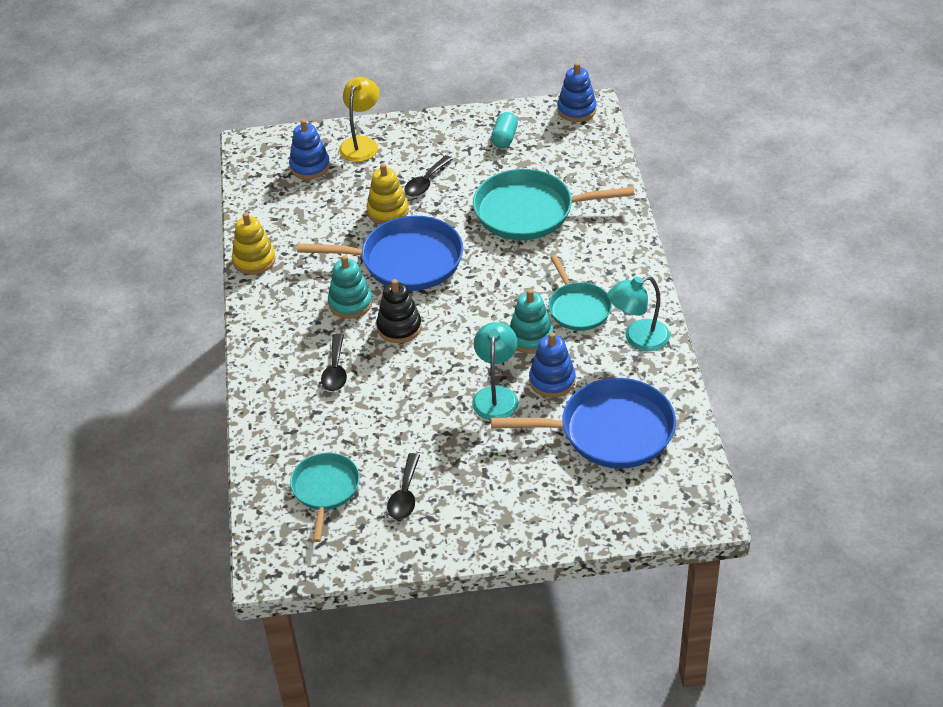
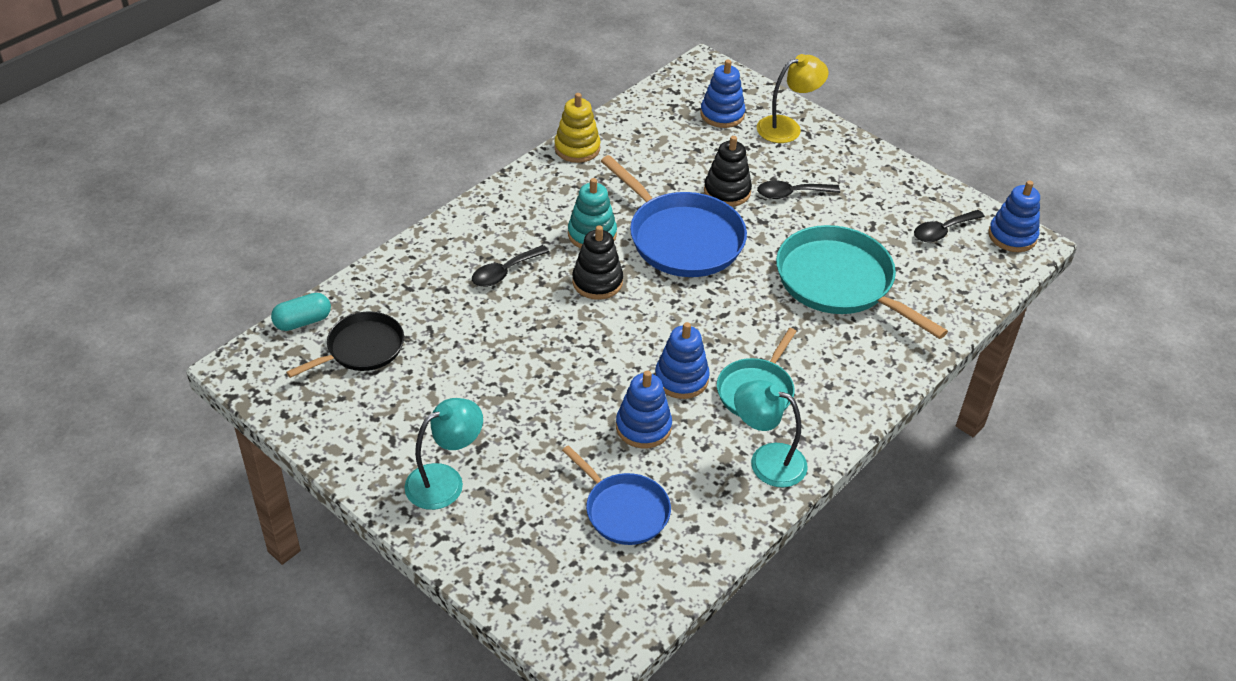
camera: 45 degrees right, 0 degrees up
turquoise pan [290,453,360,542] -> black pan [286,312,404,378]
yellow stacking toy [367,164,409,224] -> black stacking toy [704,136,752,207]
black spoon [387,453,420,520] -> black spoon moved to [914,210,985,242]
turquoise lamp [472,322,518,420] -> turquoise lamp moved to [404,398,483,510]
turquoise capsule [491,112,518,148] -> turquoise capsule moved to [271,293,331,331]
blue pan [491,378,676,468] -> blue pan [562,445,671,545], size x0.60
turquoise stacking toy [509,289,554,354] -> blue stacking toy [655,322,710,399]

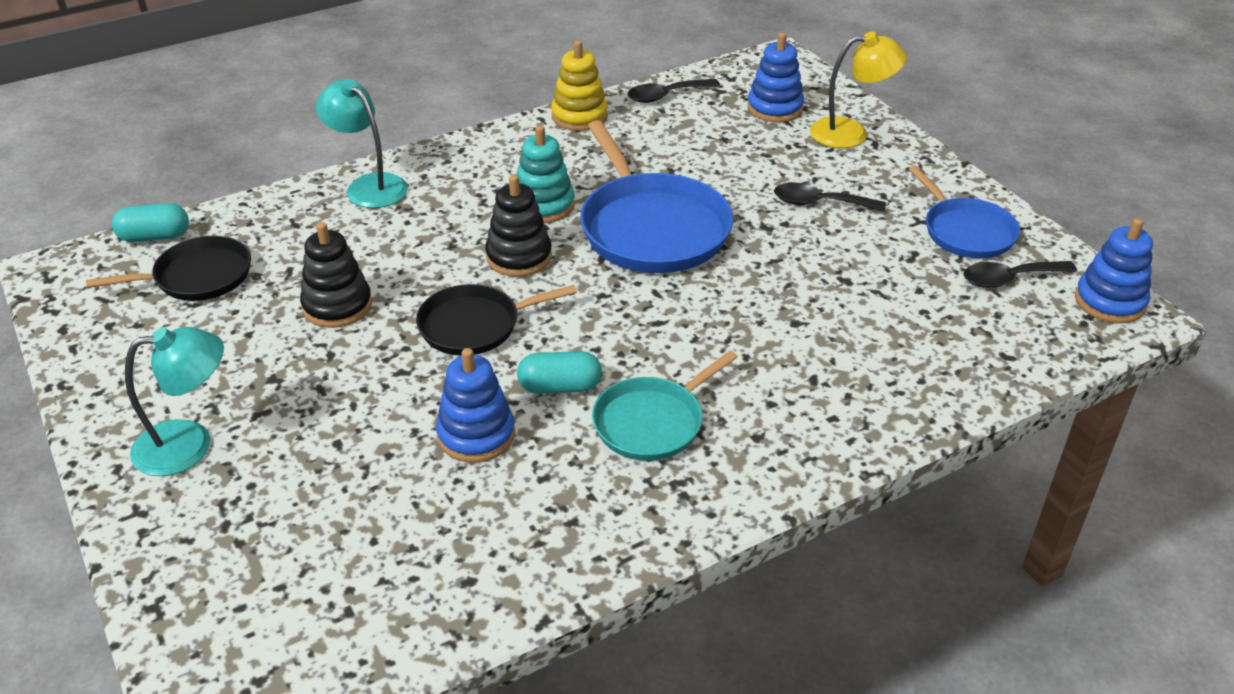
camera: 20 degrees right, 5 degrees down
black spoon [472,245,549,287] -> black spoon moved to [628,79,720,103]
blue pan [562,445,671,545] -> blue pan moved to [909,166,1020,258]
blue stacking toy [655,322,710,399] -> turquoise capsule [517,351,602,394]
black stacking toy [704,136,752,207] -> black stacking toy moved to [300,222,372,328]
turquoise lamp [734,380,808,487] -> turquoise lamp moved to [316,79,408,208]
turquoise pan [776,225,948,339] -> none
none -> black pan [416,284,577,356]

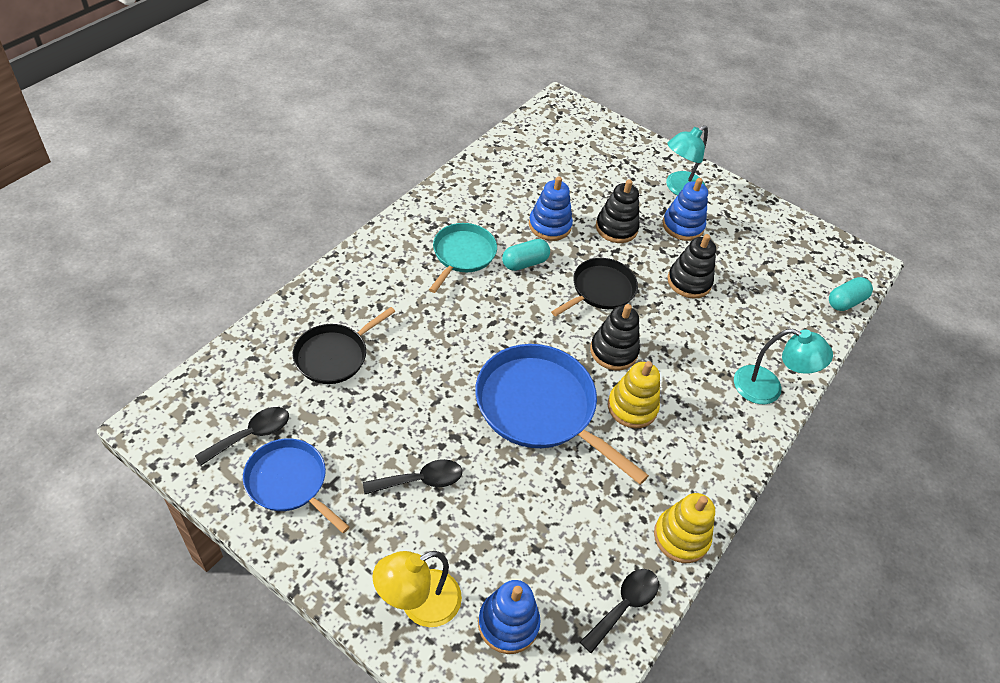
camera: 150 degrees right, 10 degrees up
black pan [86,236,251,301] -> black pan moved to [293,307,396,384]
turquoise stacking toy [517,125,575,223] -> yellow stacking toy [608,361,660,428]
blue stacking toy [1075,218,1153,323] -> blue stacking toy moved to [662,178,708,241]
none -> black stacking toy [596,179,640,243]

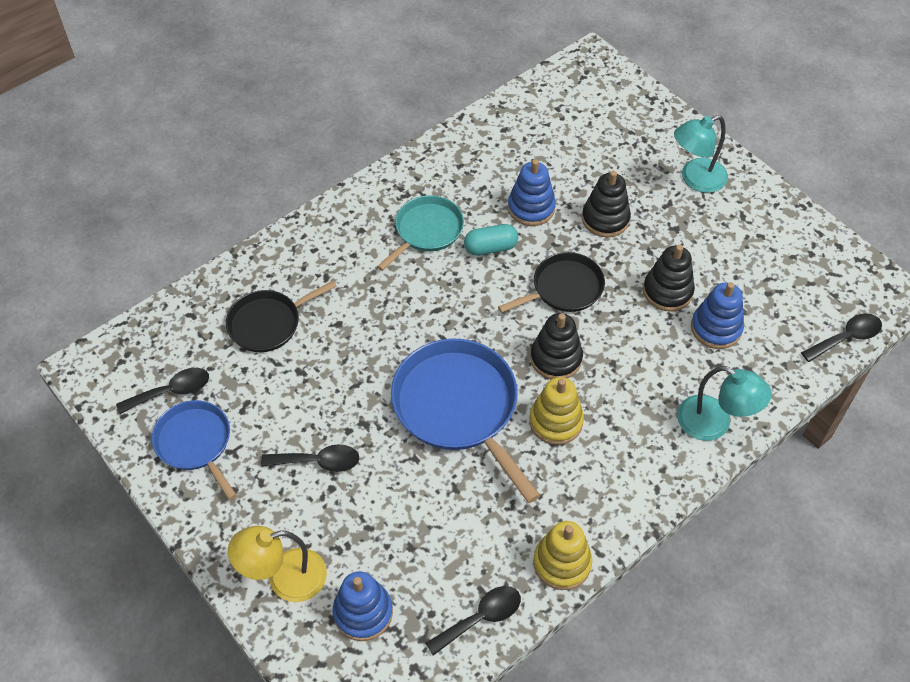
camera: 20 degrees right, 5 degrees up
blue stacking toy [662,178,708,241] -> blue stacking toy moved to [691,282,744,349]
turquoise capsule [829,277,873,311] -> black spoon [801,313,882,362]

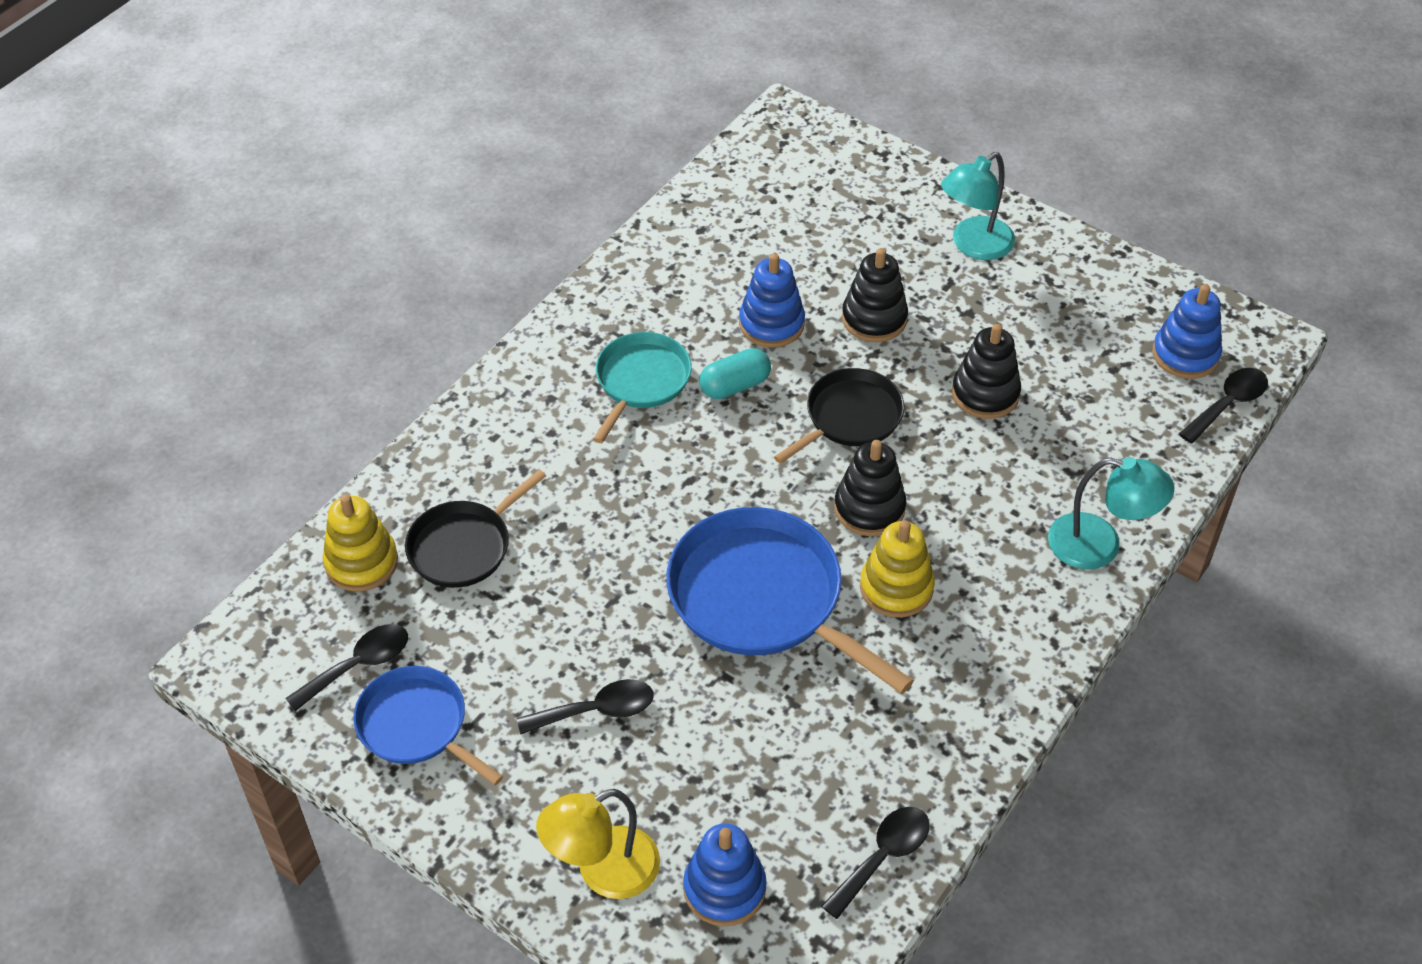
camera: 15 degrees left, 5 degrees down
yellow stacking toy [533,521,592,590] -> yellow stacking toy moved to [323,494,398,592]
blue stacking toy [691,282,744,349] -> blue stacking toy moved to [1152,284,1222,379]

